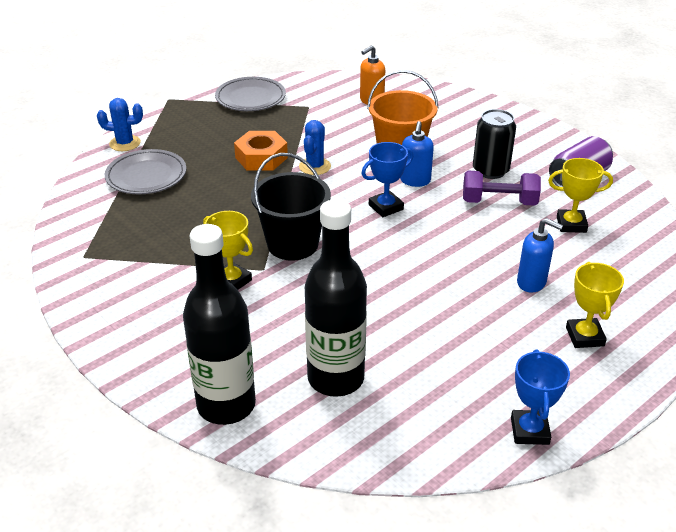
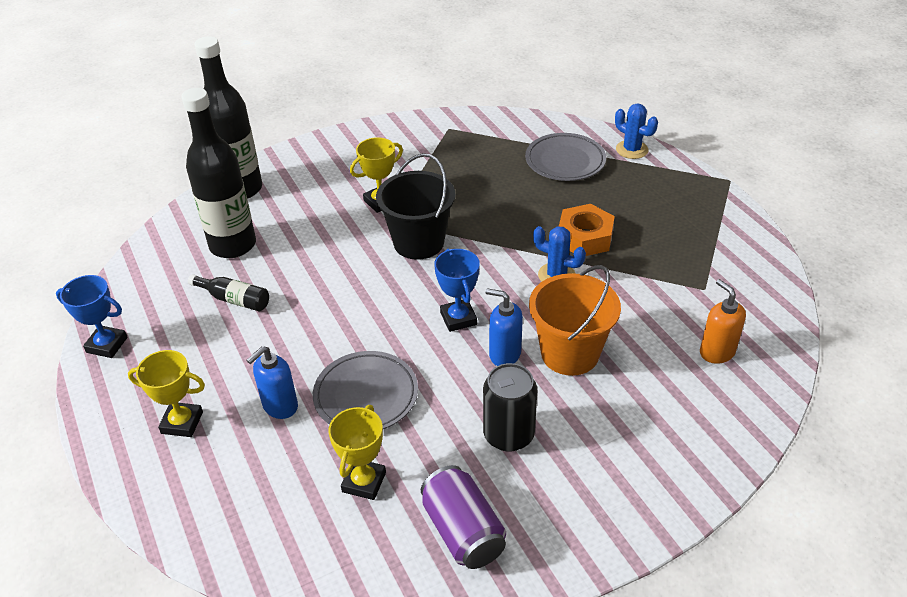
camera: 105 degrees right, 5 degrees up
blue cactus [97,98,143,151] -> blue cactus turned 60 degrees counterclockwise [615,103,658,159]
grey plate [215,77,286,111] -> grey plate moved to [313,351,418,429]
purple dumbbell [463,171,541,206] -> none
none -> black bottle [188,274,269,311]

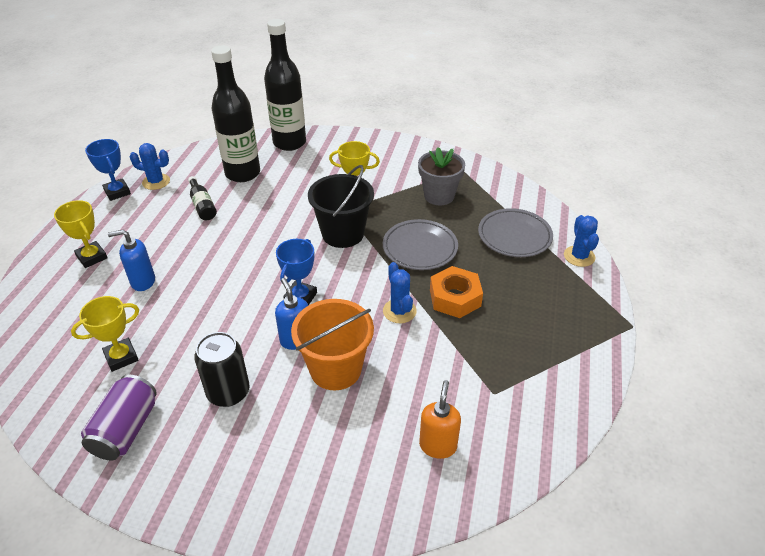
camera: 40 degrees right, 0 degrees up
grey plate [313,351,418,429] -> grey plate moved to [383,219,458,270]
none -> blue cactus [129,143,170,190]
none -> grey flower pot [418,147,465,205]

